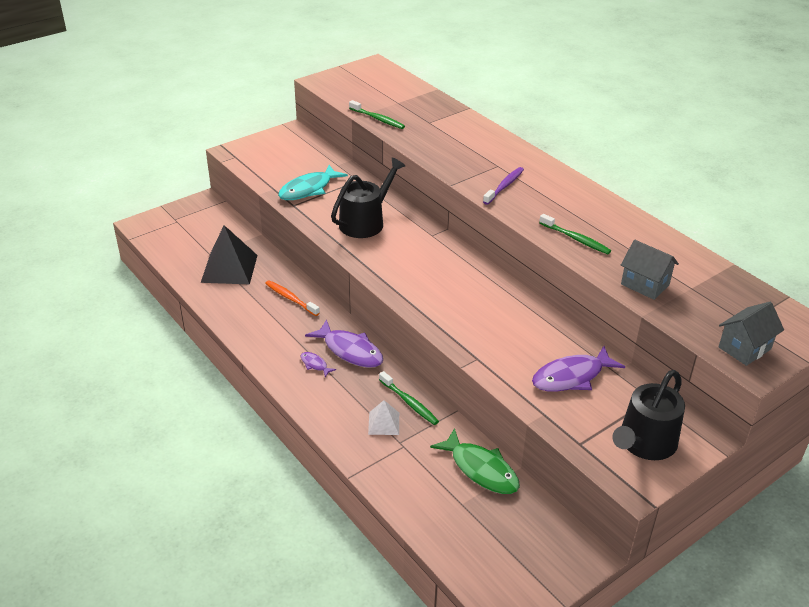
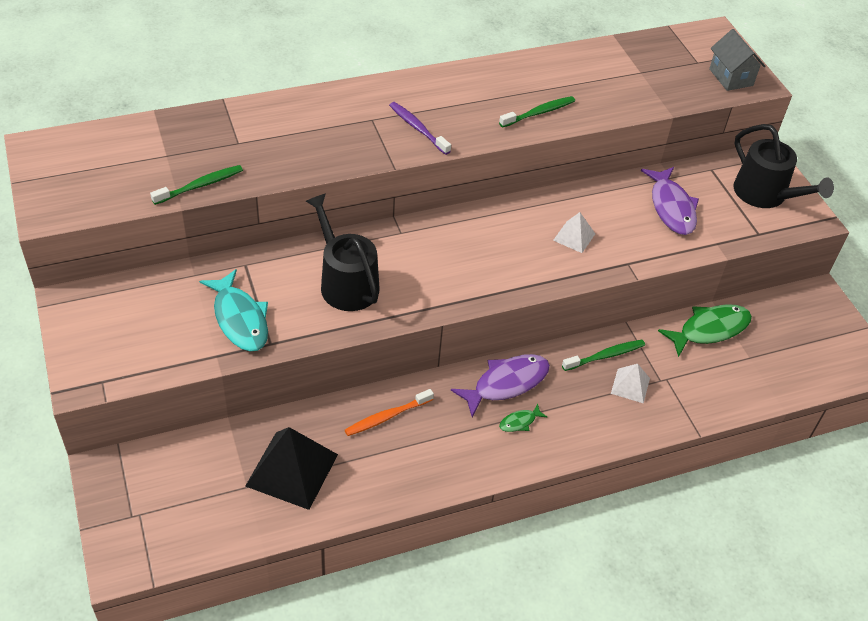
camera: 75 degrees left, 10 degrees up
purple fish [301,352,336,377] -> green fish [499,404,547,432]
grey house [621,240,679,300] -> none
none -> white pyramid [553,212,595,253]

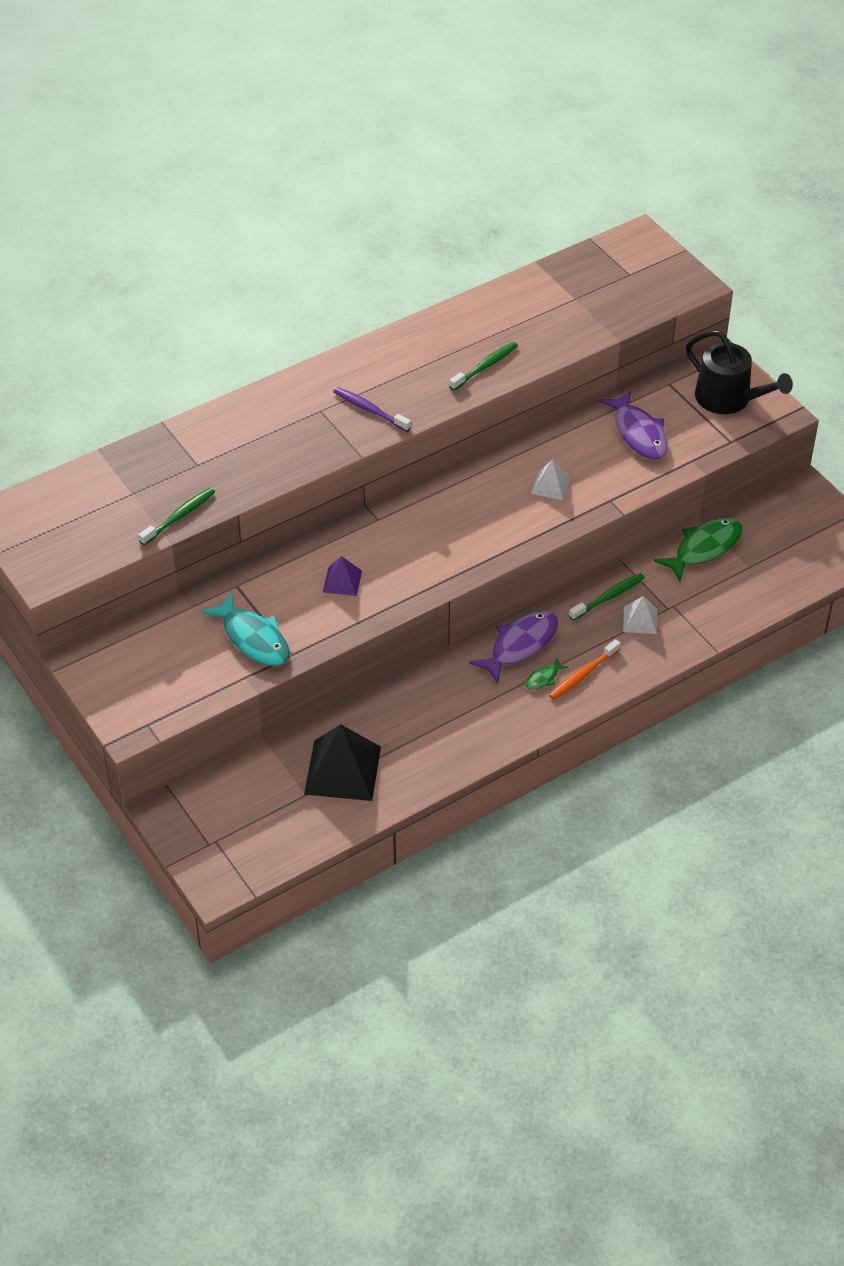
camera: 10 degrees left, 0 degrees up
black watering can [306,194,380,311] -> purple pyramid [323,556,362,596]
orange toothbrush [345,389,434,436] -> orange toothbrush moved to [549,639,621,700]
grey house [709,29,765,91] -> none

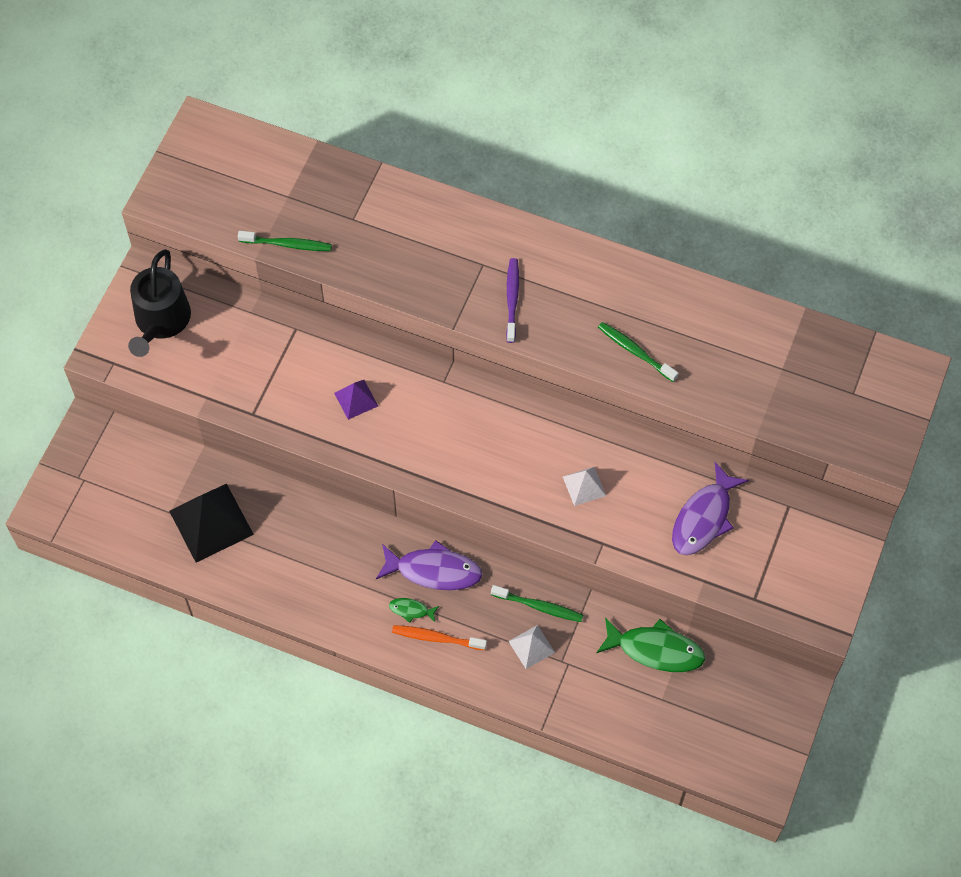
camera: 55 degrees right, 15 degrees up
turquoise fish [201,592,290,666] -> none
green toothbrush [449,342,518,390] -> green toothbrush turned 150 degrees counterclockwise [598,322,678,382]
black watering can [686,330,793,414] -> black watering can moved to [128,249,191,357]

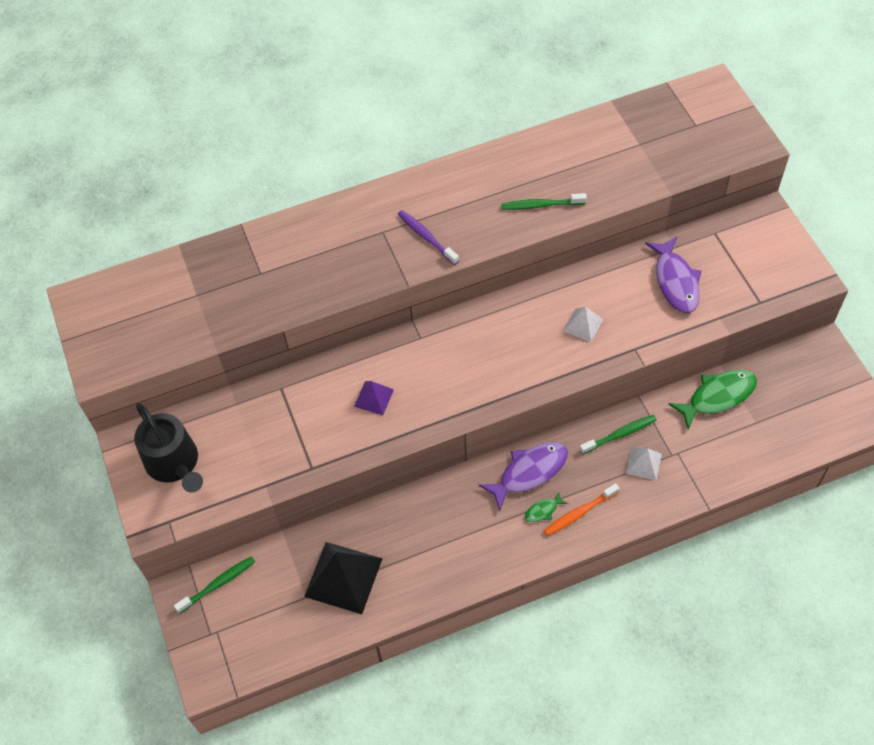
camera: 40 degrees left, 5 degrees down
green toothbrush [238,231,332,251] -> green toothbrush moved to [174,556,255,614]

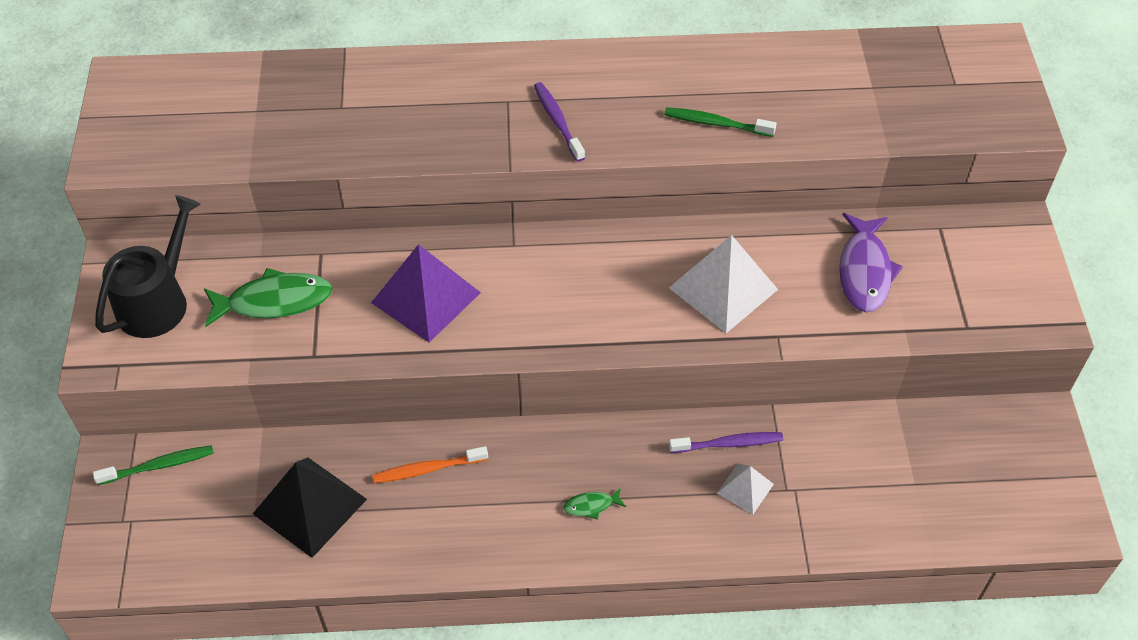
camera: 15 degrees right, 5 degrees down
black watering can [134,403,203,493] -> black watering can turned 135 degrees counterclockwise [95,195,201,338]
purple pyramid [354,381,394,415] -> purple pyramid [371,244,481,342], size x1.91
purple fish [479,442,568,512] -> none
orange toothbrush [544,483,620,536] -> orange toothbrush moved to [372,446,488,483]
white pyramid [563,307,603,342] -> white pyramid [669,235,778,333], size x1.91
green toothbrush [580,415,657,454] -> purple toothbrush [669,432,783,453]
green fish [669,370,757,429] -> green fish moved to [204,268,332,327]

